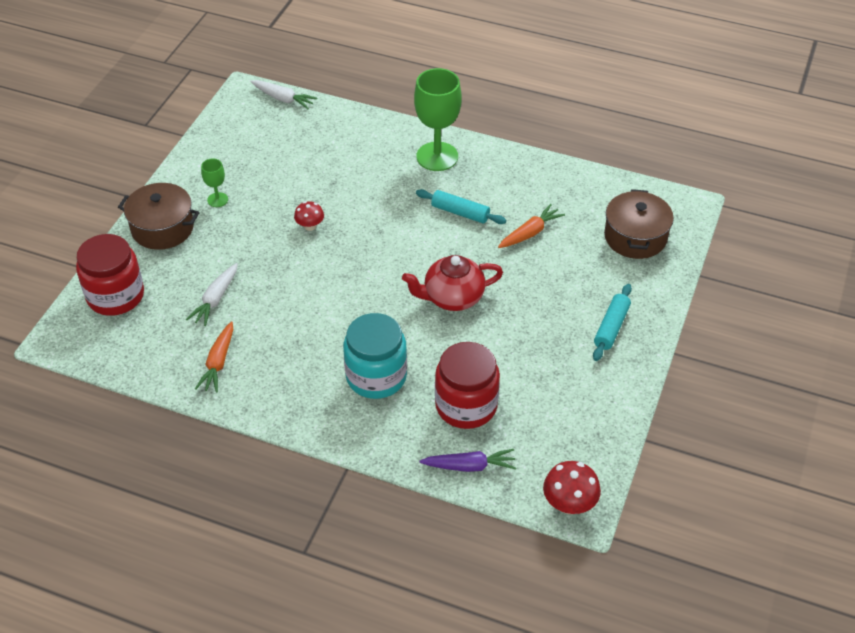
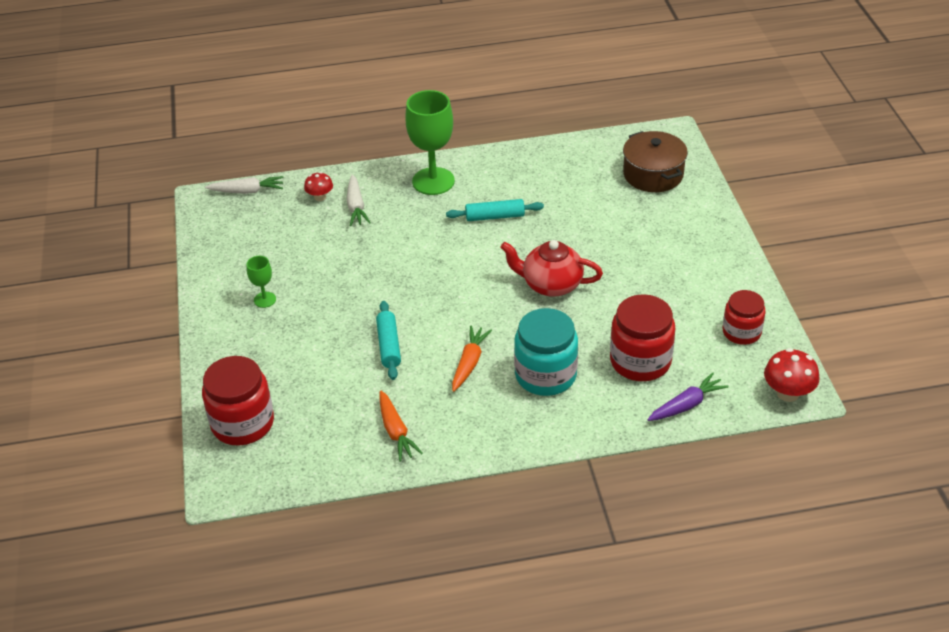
camera: 30 degrees left, 5 degrees down
brown pot [118,183,200,250] -> none
white carrot [186,263,238,326] -> white carrot moved to [347,174,371,226]
red mushroom [294,201,324,231] -> red mushroom moved to [304,172,333,201]
red teapot [402,255,503,311] -> red teapot turned 60 degrees clockwise [500,240,603,297]
orange carrot [498,204,565,248] -> orange carrot moved to [452,325,492,392]
turquoise rolling pin [593,284,632,361] -> turquoise rolling pin moved to [376,301,401,380]
none -> red jar [722,290,766,345]

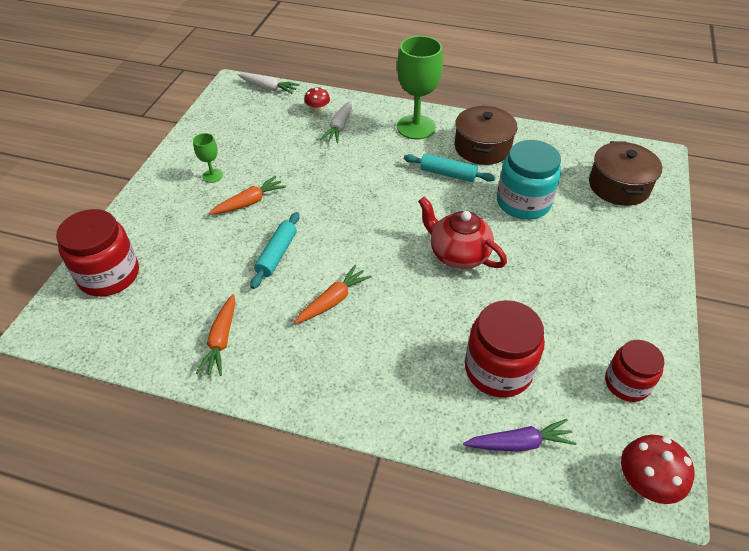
camera: 25 degrees right, 5 degrees up
turquoise jar [514,308,578,396] -> turquoise jar moved to [497,140,561,220]
none -> orange carrot [209,176,286,215]
none -> brown pot [455,105,517,165]

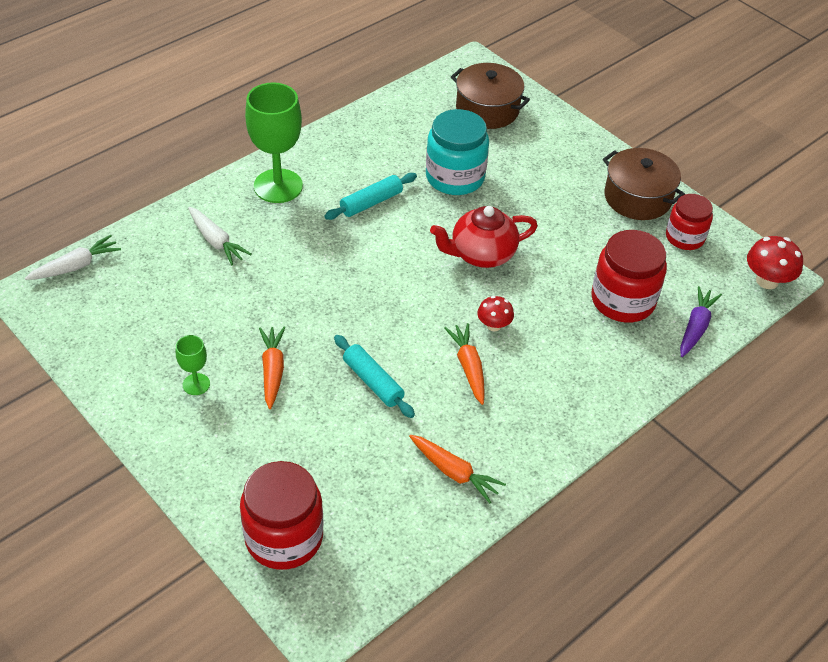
camera: 60 degrees left, 0 degrees up
red mushroom [304,87,330,113] -> red mushroom moved to [477,296,514,331]
brown pot [455,105,517,165] -> brown pot moved to [603,148,685,220]

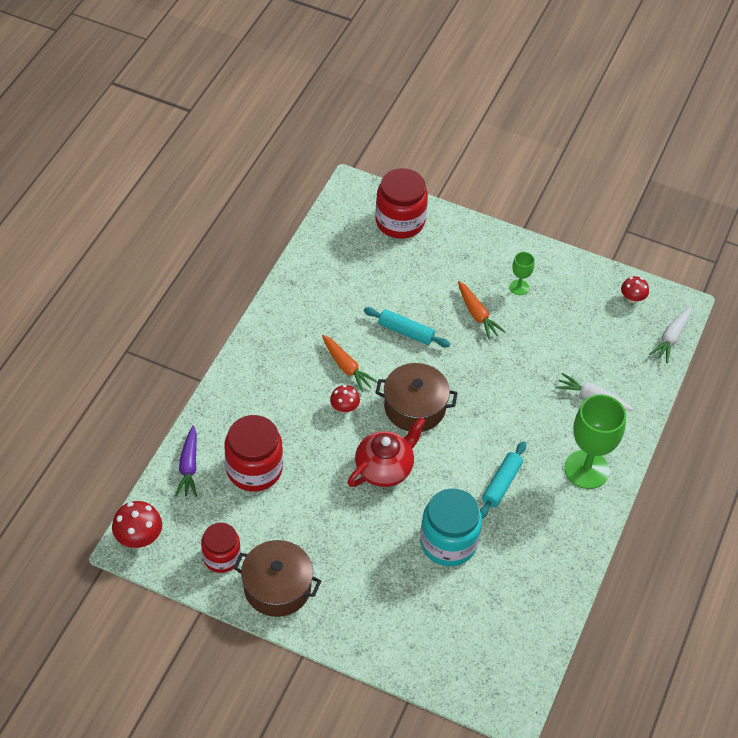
camera: 155 degrees right, 5 degrees up
orange carrot [409,435,506,504] -> none
brown pot [451,63,530,129] -> brown pot moved to [376,363,457,432]
none -> red mushroom [621,276,649,303]

